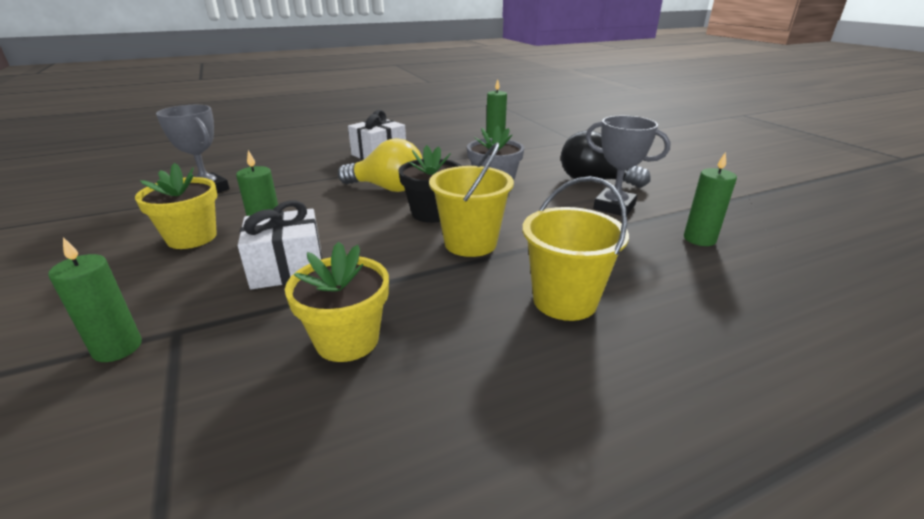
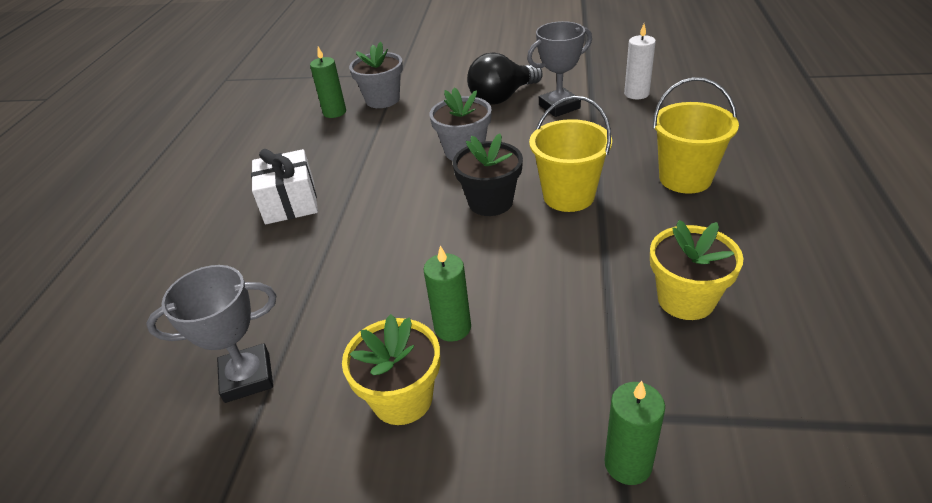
camera: 55 degrees left, 10 degrees up
white gift [238,201,322,289] -> none
yellow light bulb [338,138,422,192] -> none
green candle [684,152,737,246] -> white candle [624,24,656,99]
none -> grey flower pot [349,42,403,108]

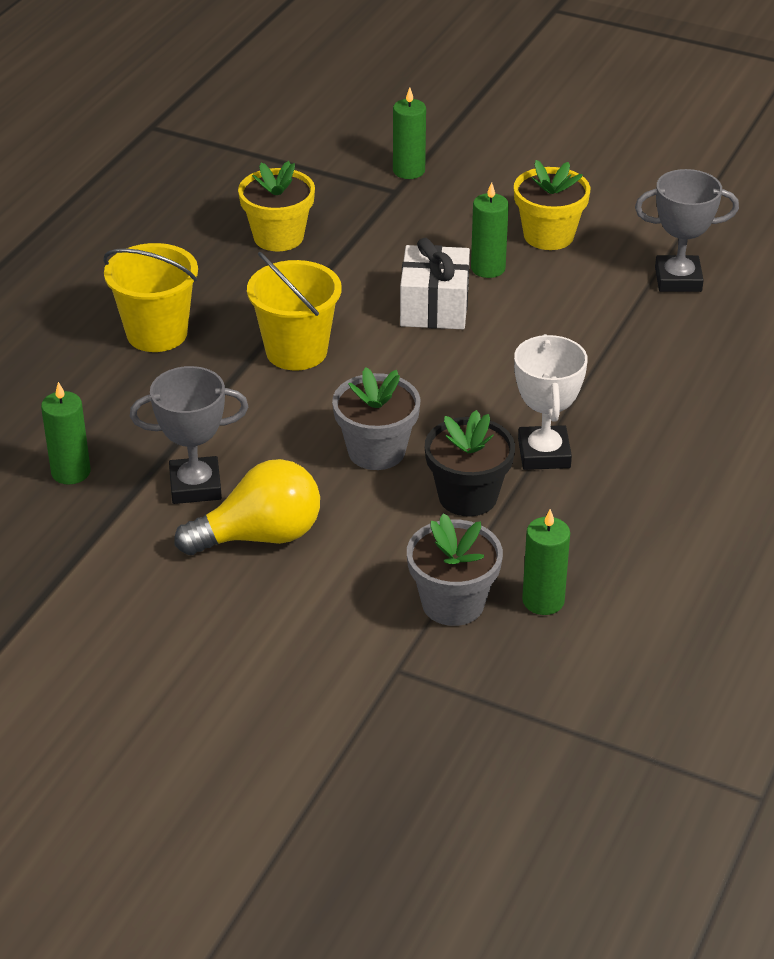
camera: 165 degrees left, 0 degrees up
white gift [251,149,318,224] -> white gift moved to [400,238,470,329]
black flower pot [453,133,523,216] -> black flower pot moved to [425,410,515,517]
black light bulb [467,52,543,105] -> yellow light bulb [174,459,320,555]
white candle [624,24,656,99] -> green candle [41,382,91,485]
none -> white trophy [514,334,588,470]

